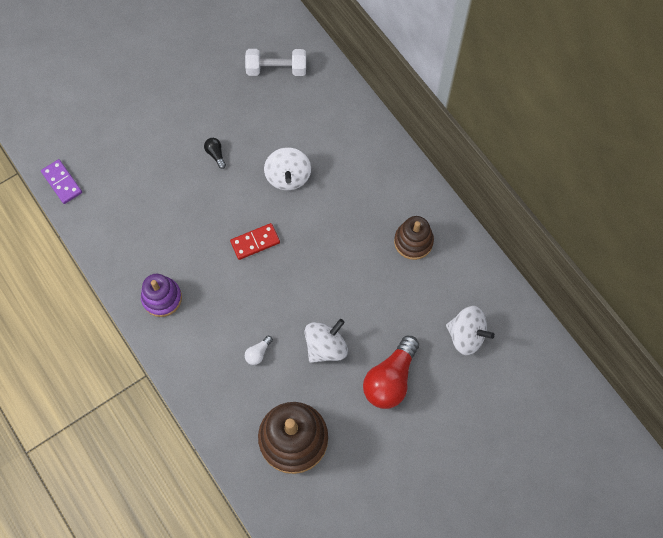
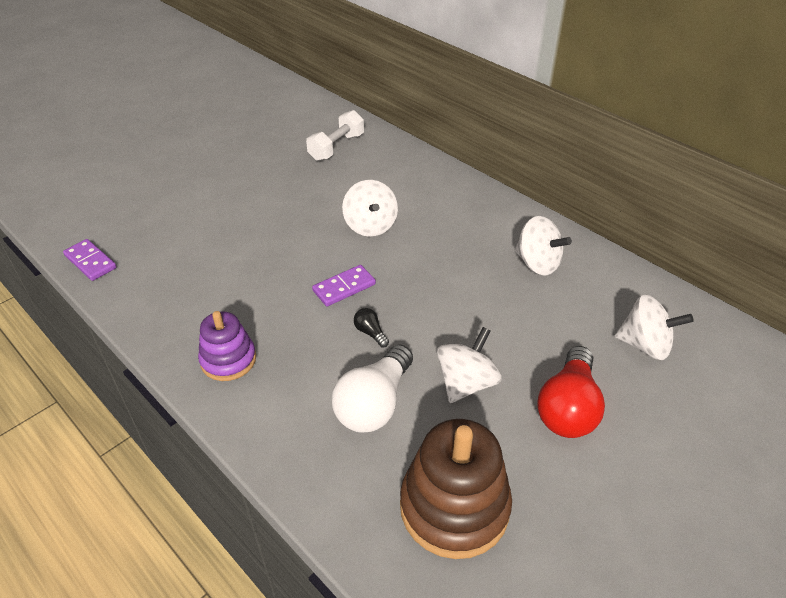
camera: 10 degrees left, 25 degrees down
black light bulb [204,138,226,169] -> black light bulb moved to [354,308,389,347]
red domino [230,223,280,260] -> purple domino [312,265,376,306]
white dumbbell [245,49,306,76] -> white dumbbell turned 45 degrees counterclockwise [306,110,364,161]
white light bulb [245,336,273,365] -> white light bulb [332,344,413,433], size x2.30
brown stacking toy [394,216,434,260] -> white spinning top [515,216,572,275]

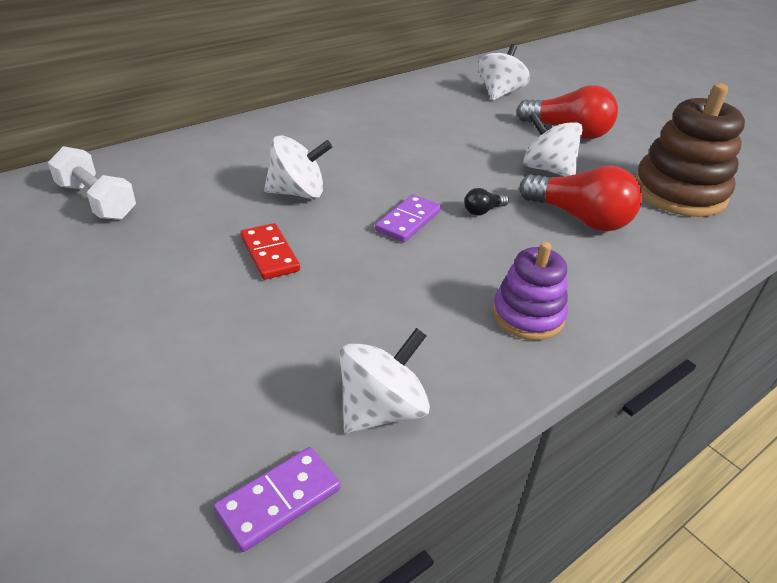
camera: 85 degrees left, 5 degrees down
purple domino [312,265,376,306] -> purple domino turned 60 degrees clockwise [375,194,441,242]
white light bulb [332,344,413,433] -> red light bulb [519,166,642,232]
white spinning top [515,216,572,275] -> white spinning top moved to [340,328,430,433]
none -> red domino [240,223,300,280]

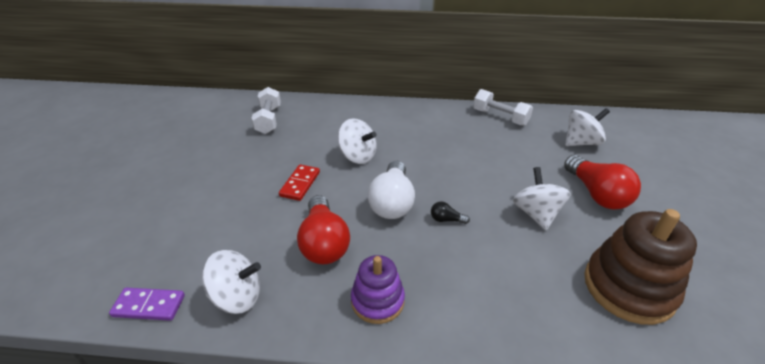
camera: 45 degrees right, 0 degrees up
purple domino [375,194,441,242] -> white light bulb [368,161,415,219]
red light bulb [519,166,642,232] -> red light bulb moved to [297,195,350,264]
none -> white dumbbell [473,89,533,126]

